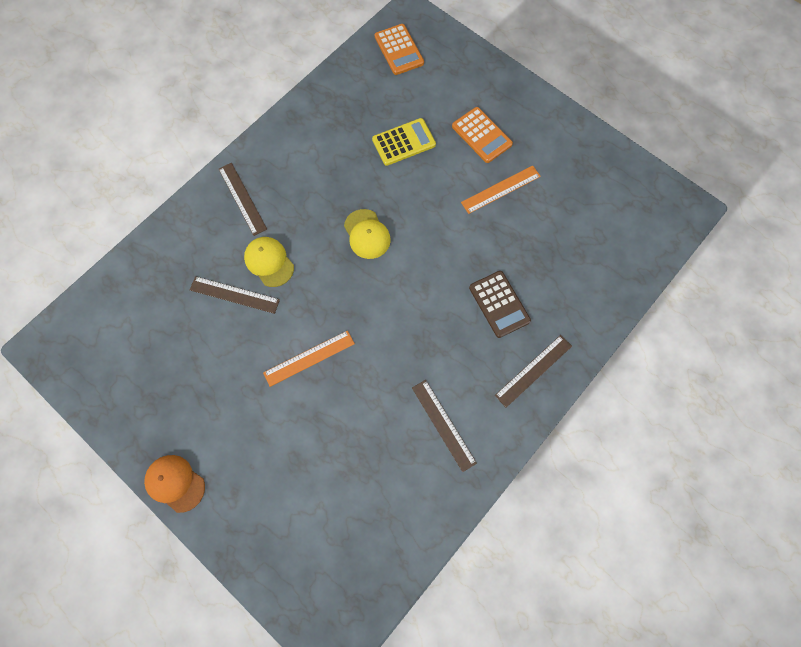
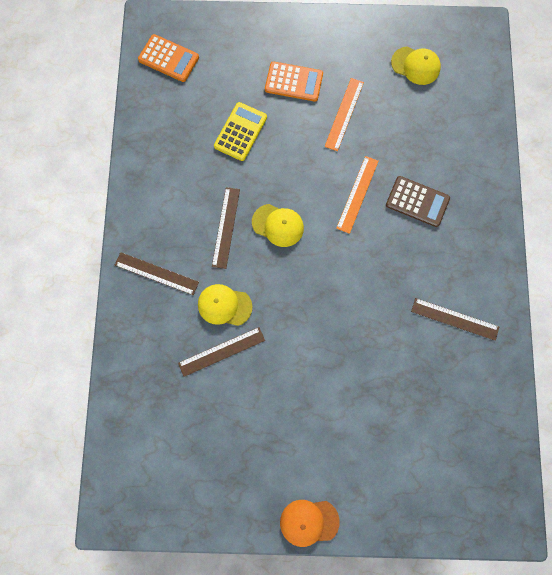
camera: 40 degrees left, 5 degrees up
orange ruler [263,331,355,387] -> orange ruler moved to [336,156,379,234]
brown ruler [495,335,572,408] -> brown ruler moved to [212,187,240,269]
none -> yellow cap [391,46,441,85]

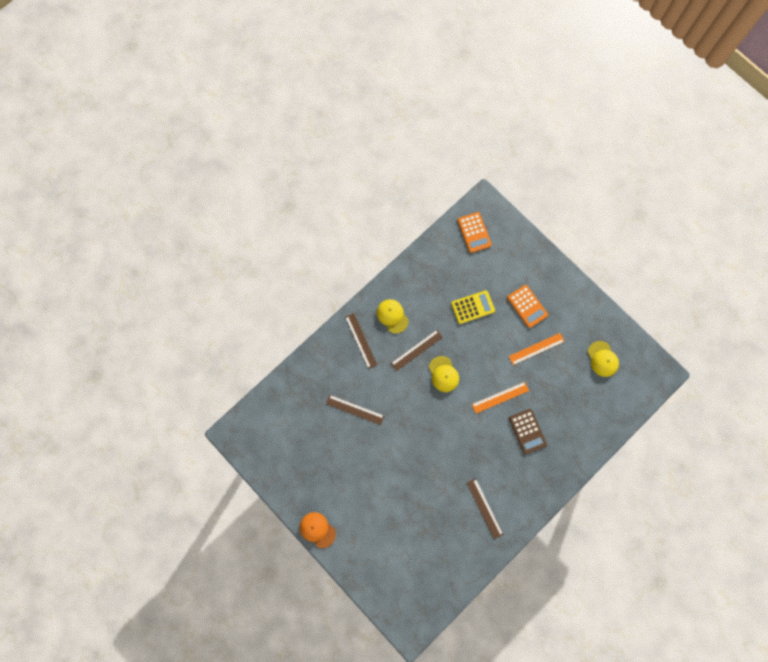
camera: 45 degrees right, 0 degrees up
yellow cap [198,284,252,326] -> yellow cap moved to [377,299,409,334]

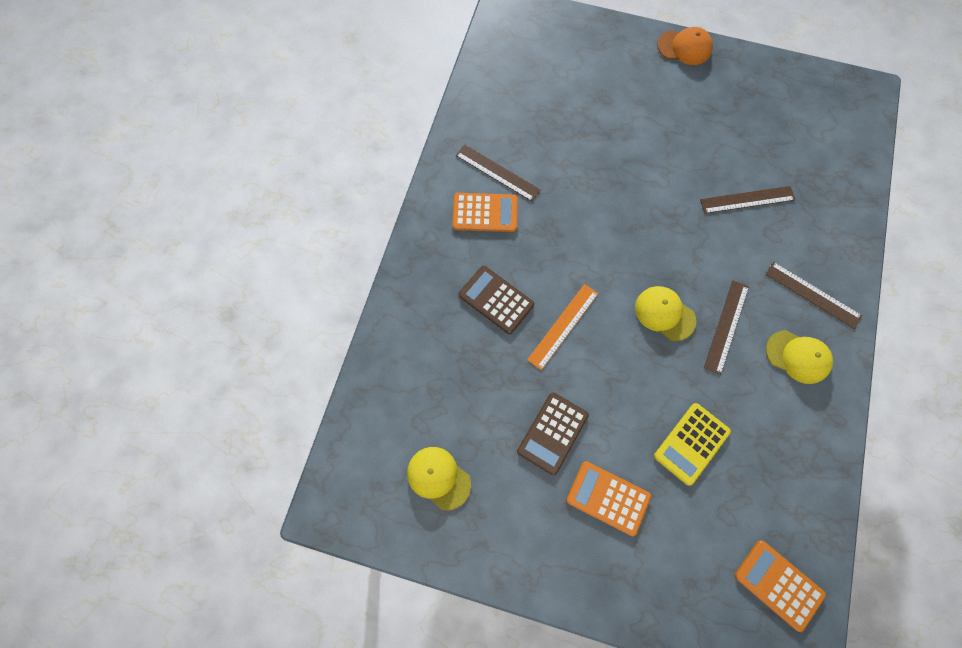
camera: 150 degrees right, 5 degrees down
orange ruler [509,333,565,365] -> brown calculator [517,392,589,475]
none -> orange calculator [452,193,518,232]

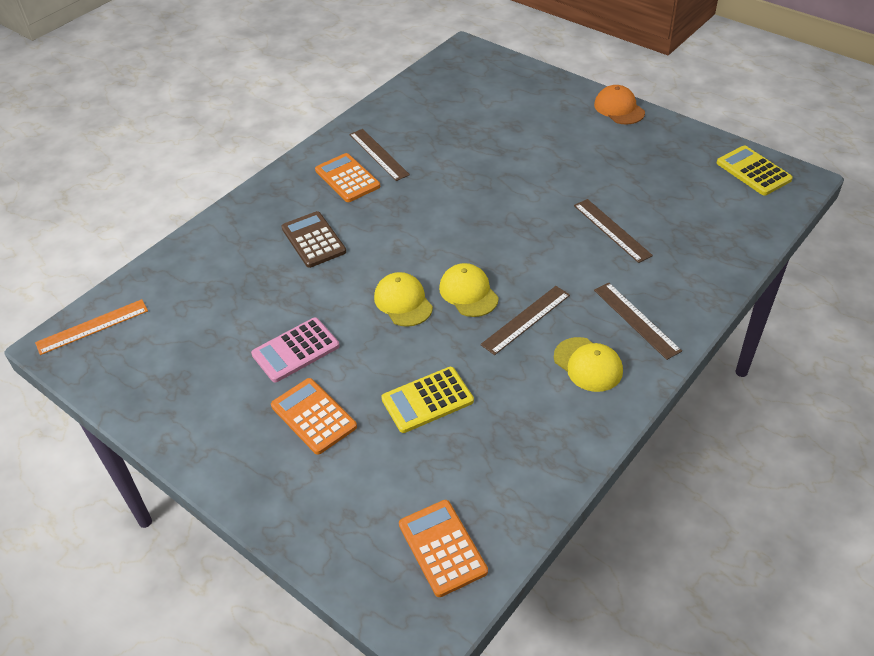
camera: 25 degrees right, 25 degrees down
yellow cap [407,447,471,510] -> yellow cap moved to [374,272,433,327]
orange calculator [452,193,518,232] -> orange calculator turned 150 degrees counterclockwise [315,153,380,202]
brown calculator [517,392,589,475] -> pink calculator [251,317,340,383]
orange ruler [527,284,598,370] -> orange ruler moved to [35,299,148,355]
orange cap [657,27,713,65] -> orange cap turned 150 degrees counterclockwise [594,85,645,125]
brown ruler [700,186,795,214] -> brown ruler turned 45 degrees clockwise [574,199,653,263]
none -> yellow calculator [717,146,793,195]

